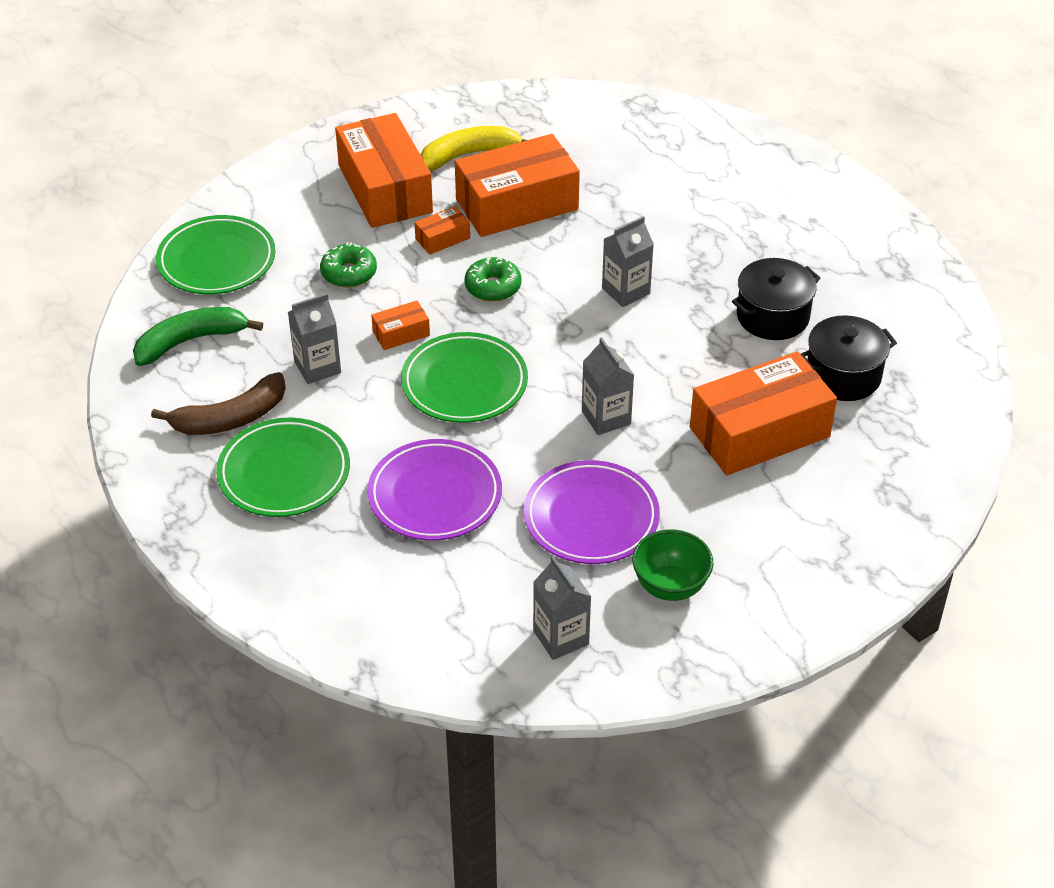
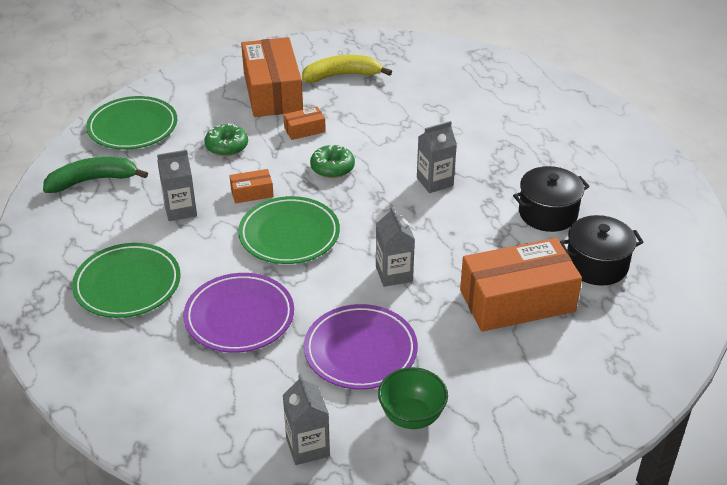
camera: 10 degrees right, 5 degrees down
brown banana [151,372,286,435] -> none
orange box [455,134,580,237] -> none

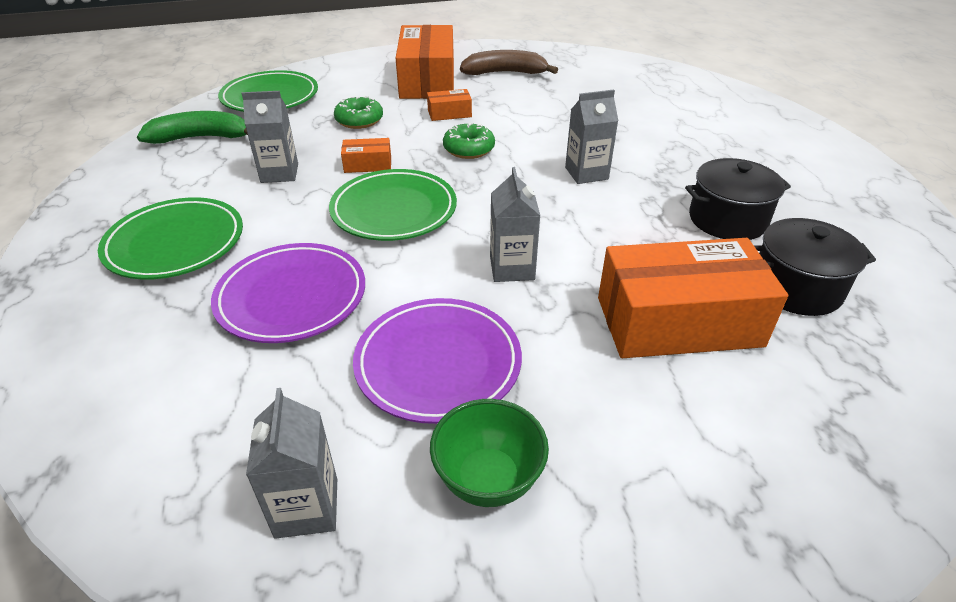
camera: 10 degrees right, 0 degrees up
yellow banana [302,55,392,83] -> brown banana [460,50,558,75]

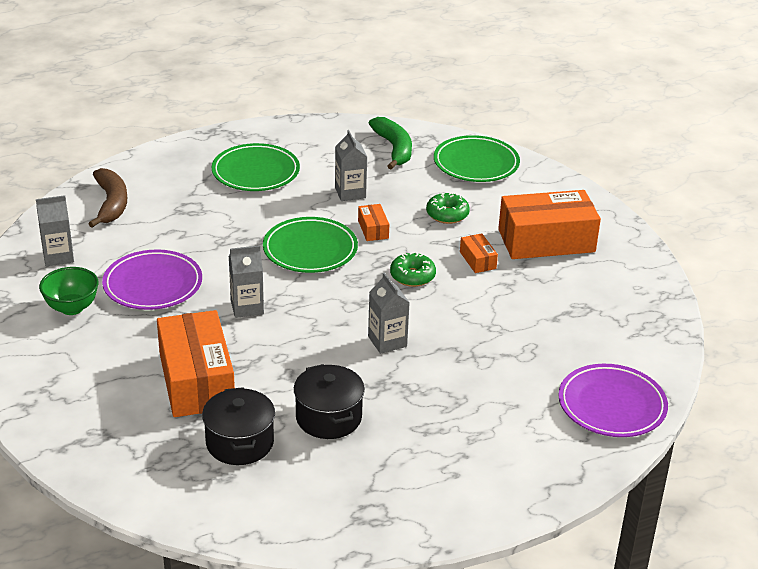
camera: 80 degrees right, 5 degrees down
purple plate [211,243,365,343] -> purple plate moved to [558,364,668,437]
brown banana [460,50,558,75] -> brown banana moved to [88,168,127,228]

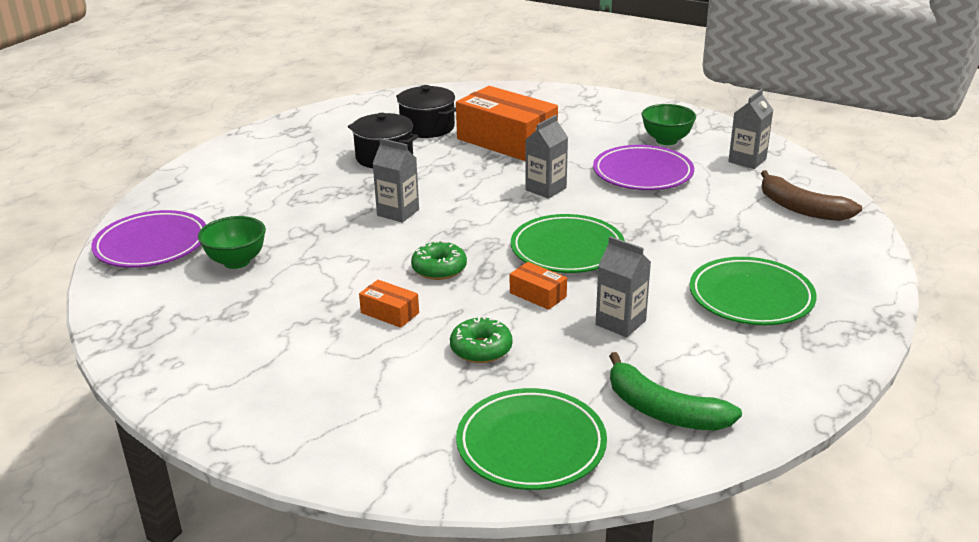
camera: 145 degrees right, 5 degrees down
orange box [498,190,601,259] -> none
none -> green bowl [198,216,266,269]

